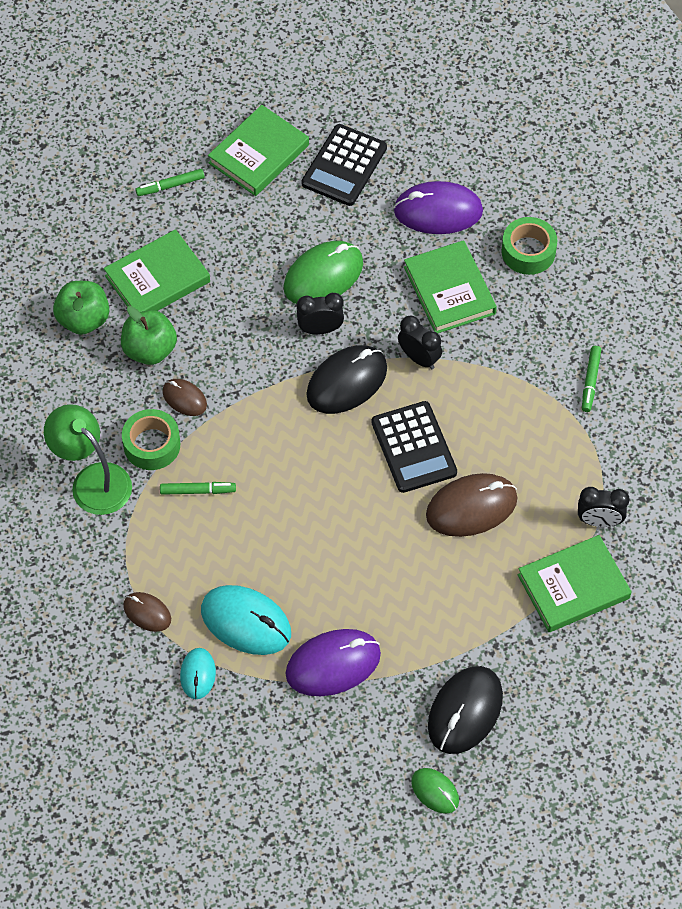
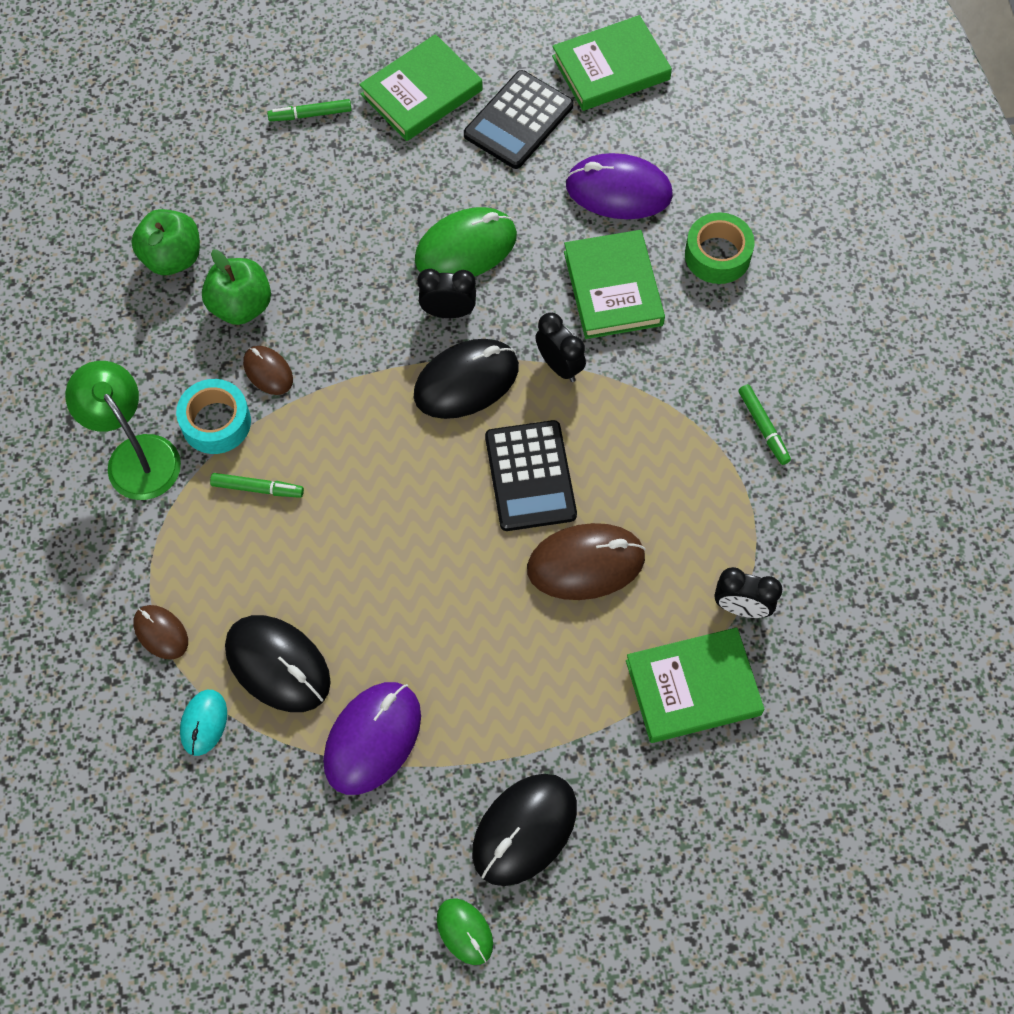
camera: 10 degrees right, 5 degrees up
green book [104,229,210,312] -> green book moved to [552,15,672,111]
green tape [122,409,180,470] -> turquoise tape [176,379,251,454]
turquoise mouse [201,585,291,655] -> black mouse [225,615,331,712]
purple mouse [285,629,381,696] -> purple mouse turned 45 degrees counterclockwise [323,682,421,795]
green marker [582,346,601,412] -> green marker turned 45 degrees counterclockwise [738,384,791,465]

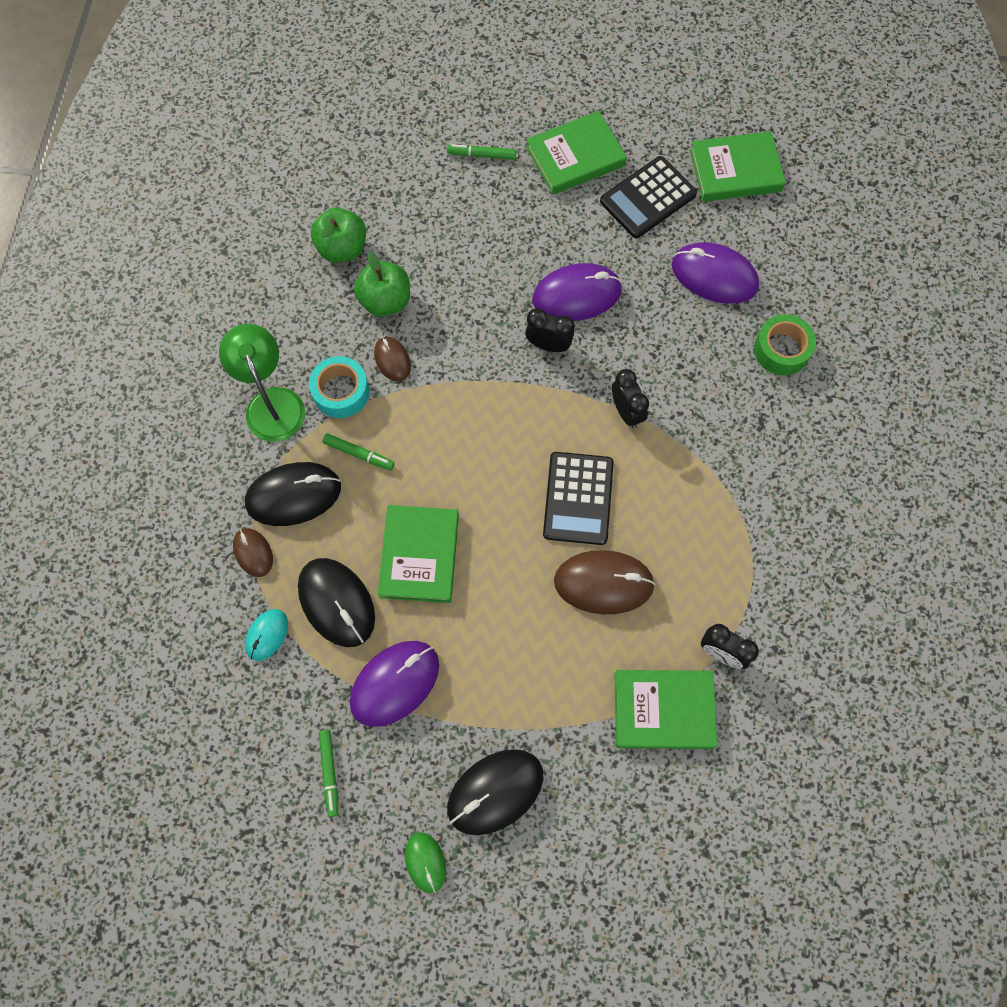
camera: 15 degrees right, 5 degrees up
black mouse [414,339,519,419] -> black mouse moved to [245,462,341,526]
green mouse [415,207,517,277] -> purple mouse [532,263,622,321]
green book [564,230,665,339] -> green book moved to [378,505,459,603]
green marker [738,384,791,465] -> green marker moved to [319,730,338,817]

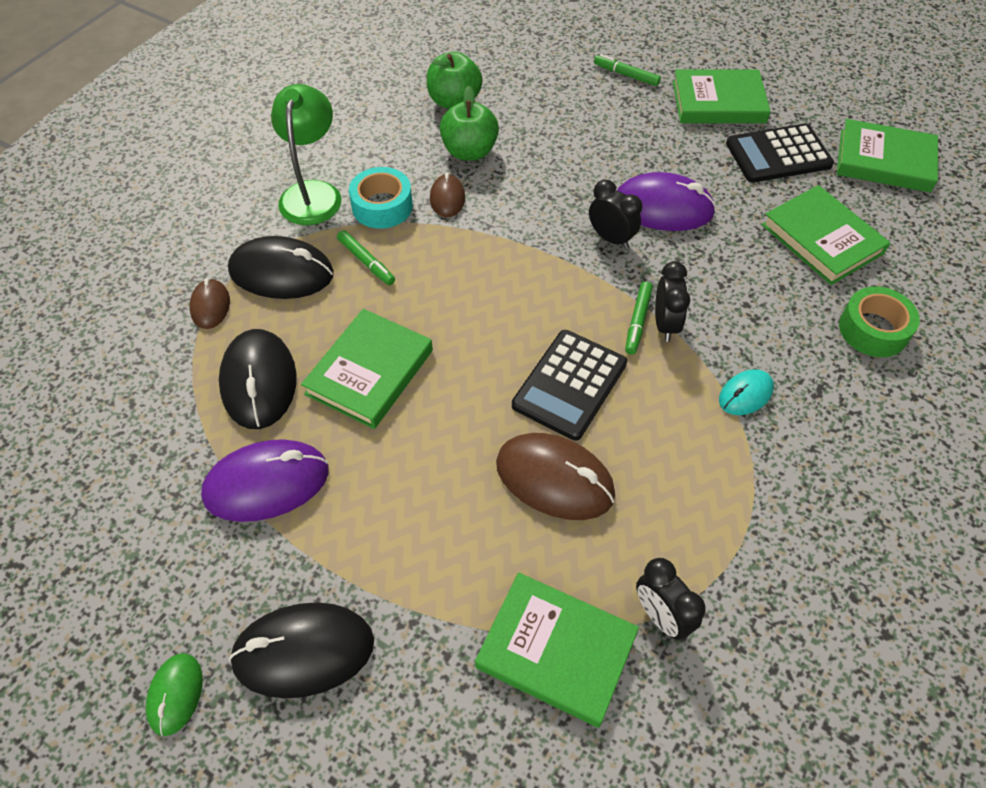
camera: 25 degrees right, 15 degrees down
turquoise mouse [245,609,288,661] -> turquoise mouse moved to [719,369,774,415]
green marker [319,730,338,817] -> green marker moved to [625,281,653,355]
purple mouse [672,242,759,304] -> green book [762,185,890,285]

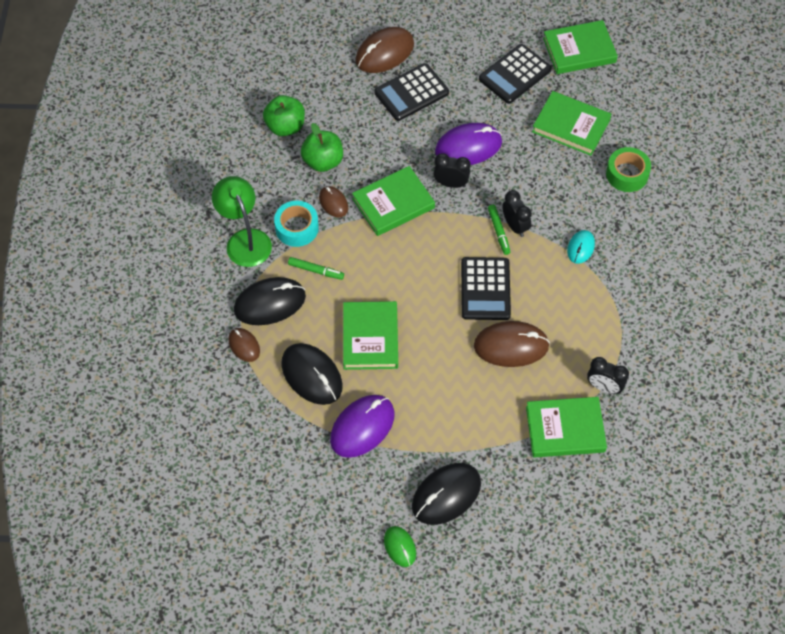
camera: 30 degrees left, 5 degrees up
green marker [594,54,661,86] -> brown mouse [355,27,414,73]
green book [673,70,771,123] -> green book moved to [352,166,435,236]
none -> black calculator [374,63,449,121]

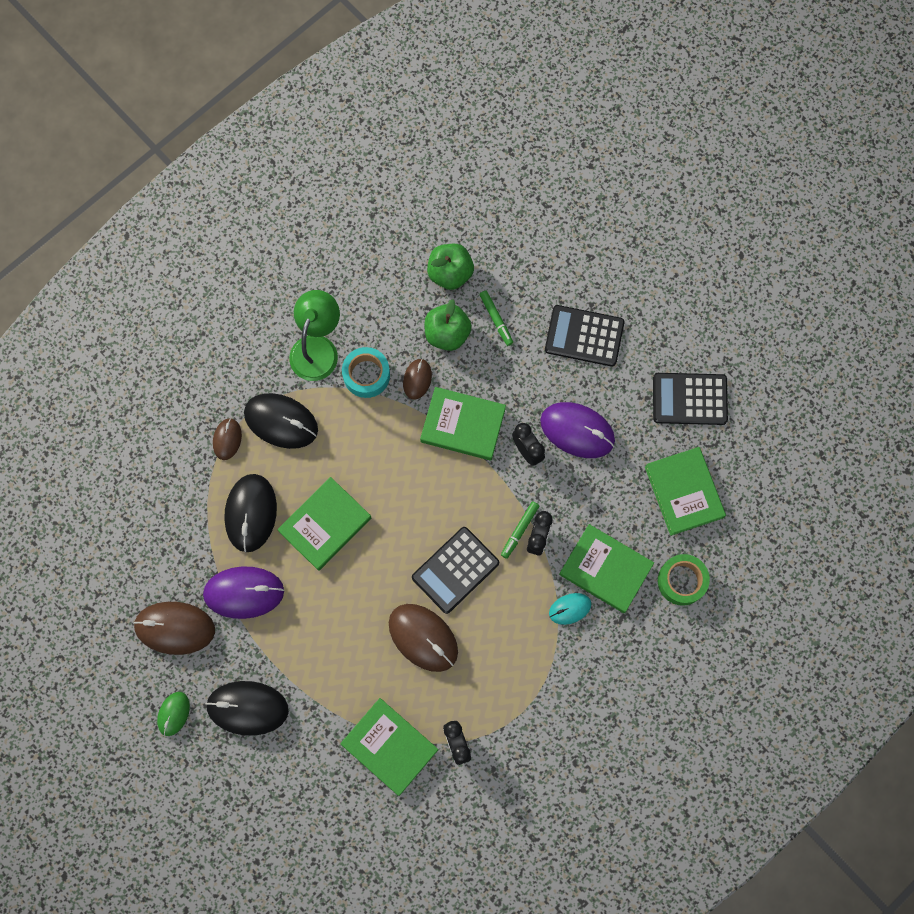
camera: 45 degrees right, 15 degrees up
green marker [288,257,344,280] -> green marker moved to [479,291,513,346]
brown mouse [355,27,414,73] -> brown mouse moved to [133,602,215,655]
green book [543,20,618,74] -> green book moved to [559,524,654,613]

